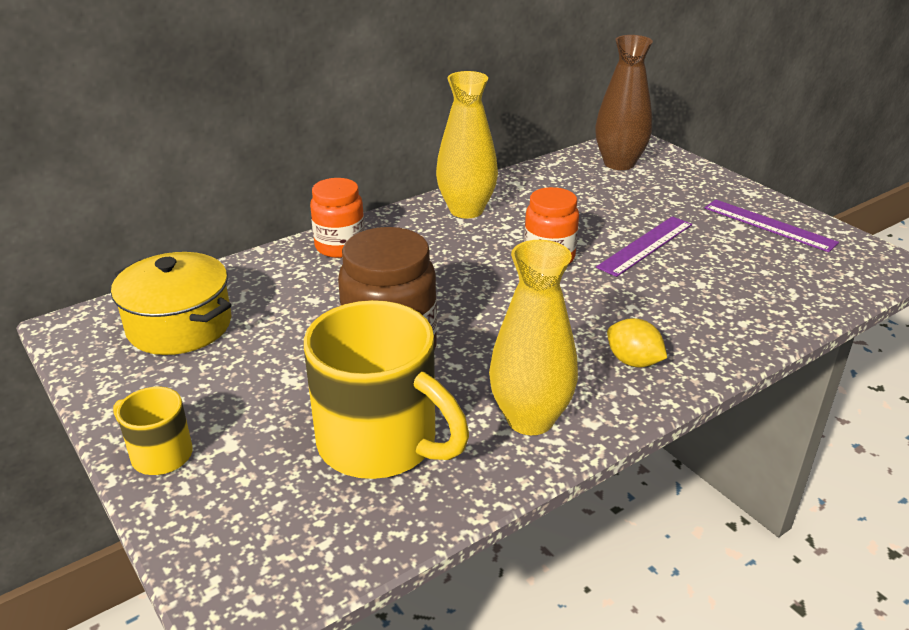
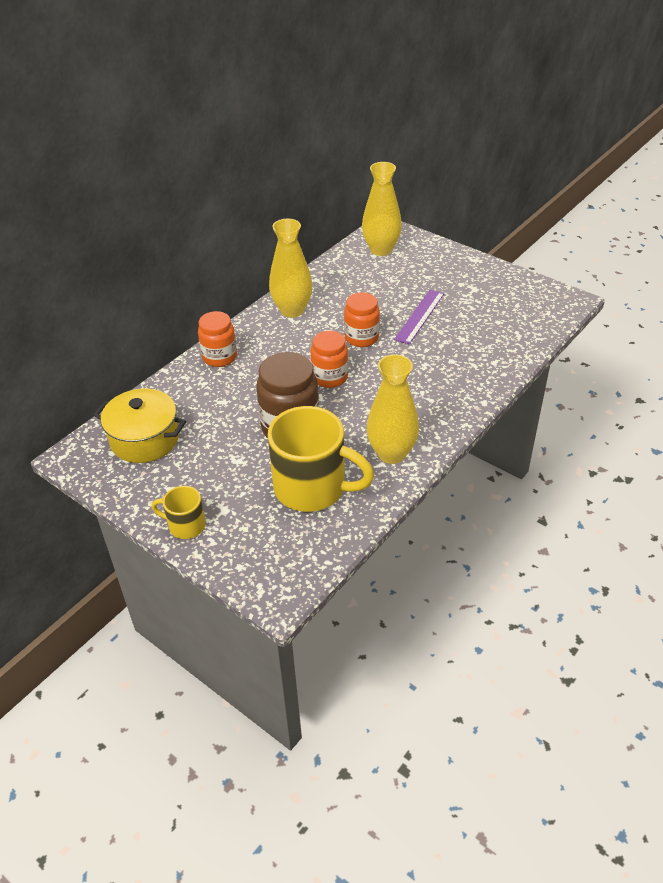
camera: 15 degrees left, 10 degrees up
brown vase [595,35,653,170] -> yellow vase [362,162,402,256]
yellow lemon [607,318,667,367] -> none
purple ruler [705,199,839,252] -> none
none -> orange jar [311,331,348,388]

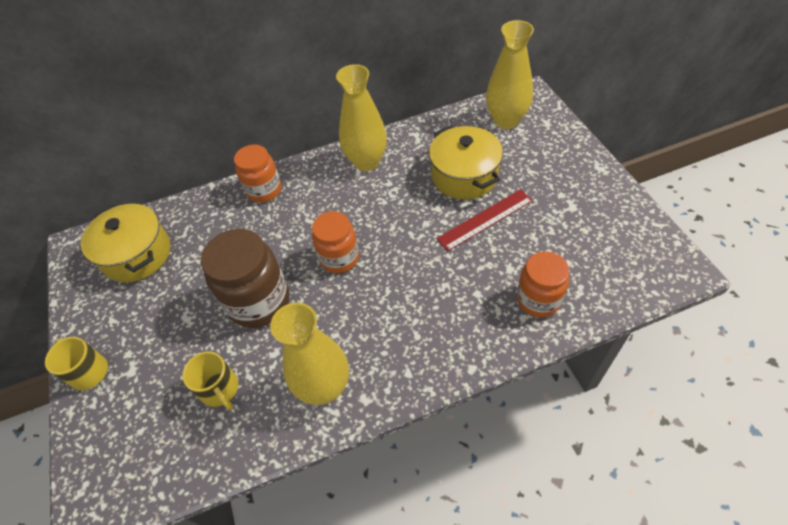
camera: 35 degrees right, 10 degrees up
yellow mug [268,406,374,512] -> yellow mug [182,351,238,410], size x0.49
orange jar [344,292,380,347] -> orange jar moved to [517,251,569,318]
purple ruler [394,290,444,344] -> red ruler [436,189,533,251]
none -> yellow pot [429,126,503,200]

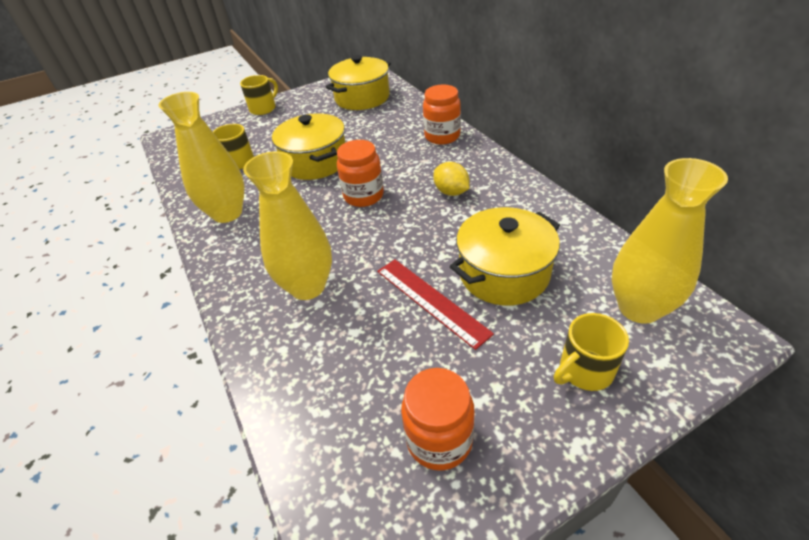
camera: 80 degrees right, 10 degrees down
brown jar [201,229,289,328] -> yellow pot [272,113,346,180]
yellow vase [336,64,387,171] -> yellow vase moved to [243,151,332,300]
orange jar [517,251,569,318] -> orange jar moved to [401,368,475,471]
none -> yellow lemon [433,162,469,196]
none -> yellow mug [554,313,629,391]

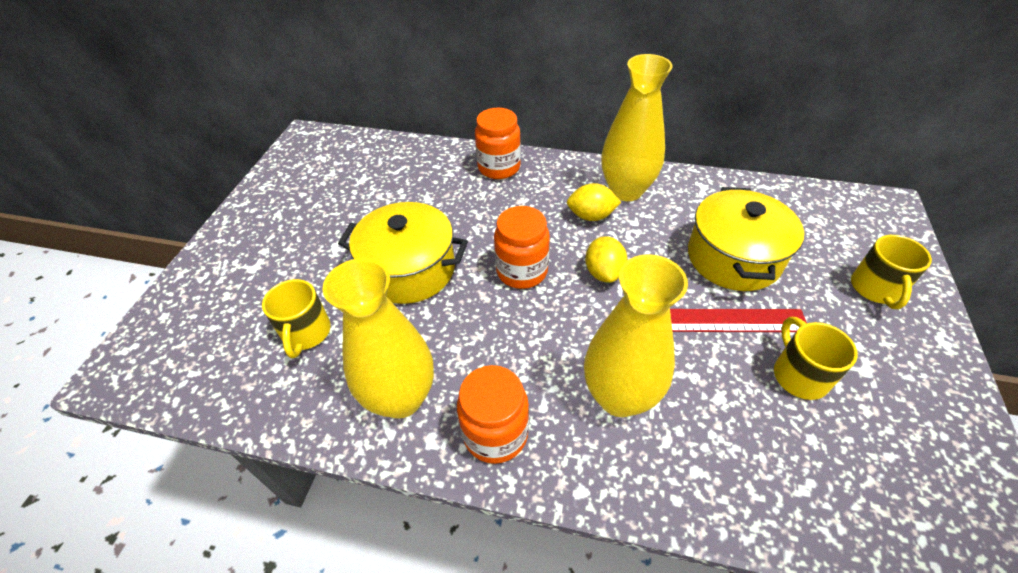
camera: 50 degrees left, 5 degrees up
yellow mug [240,75,278,115] -> yellow mug moved to [774,317,858,400]
yellow pot [325,55,391,110] -> none
orange jar [401,368,475,471] -> orange jar moved to [457,365,529,464]
yellow vase [612,158,728,324] -> yellow vase moved to [601,54,673,201]
none -> yellow lemon [585,236,628,283]

